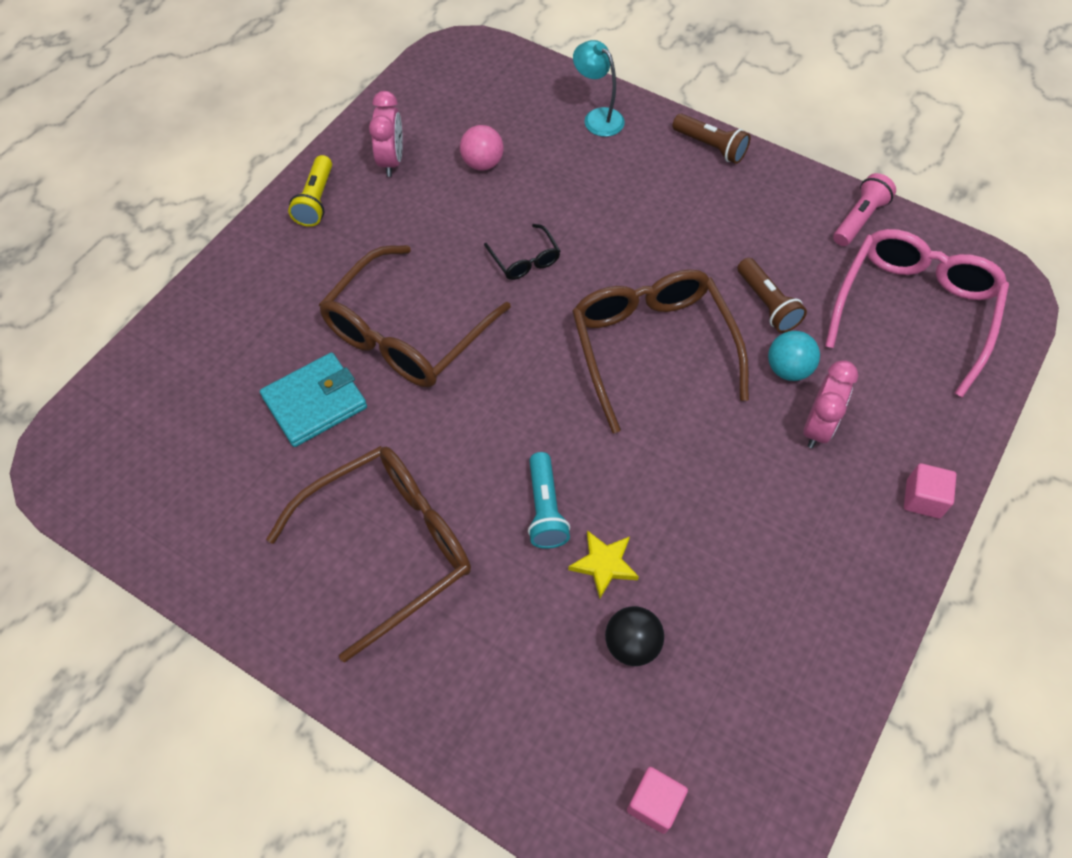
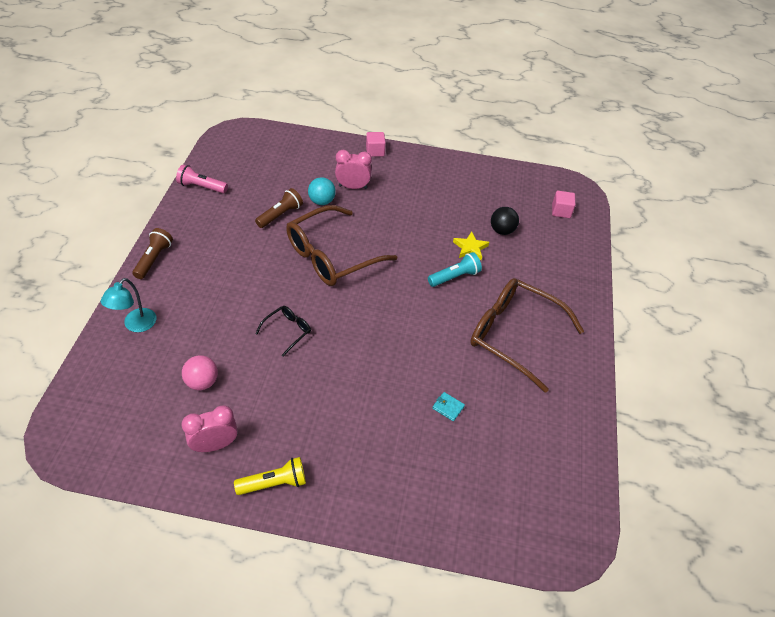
camera: 115 degrees left, 10 degrees down
turquoise wallet [260,353,367,447] -> turquoise wallet [432,392,465,421], size x0.45
brown glasses [319,245,511,387] -> none
pink glasses [825,229,1009,398] -> none

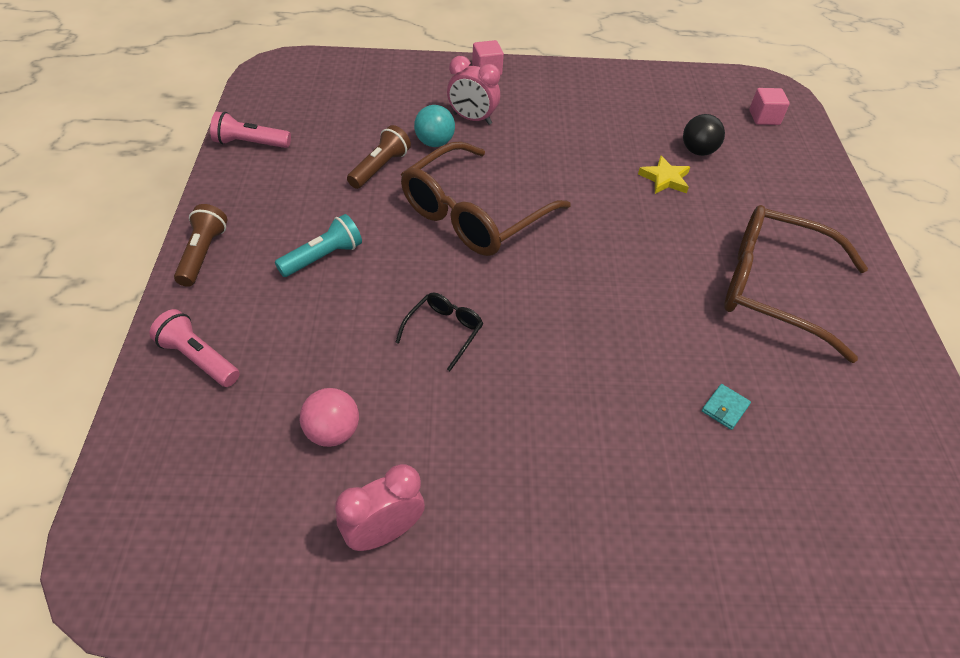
camera: 10 degrees left, 0 degrees up
turquoise lamp [100,278,156,332] -> pink flashlight [149,309,240,387]
yellow flashlight [234,457,306,495] -> none
pink clock [335,150,372,189] -> pink clock turned 150 degrees counterclockwise [447,56,500,125]
turquoise flashlight [428,252,482,287] -> turquoise flashlight moved to [275,214,362,277]
turquoise wallet [432,392,465,421] -> turquoise wallet turned 75 degrees counterclockwise [702,384,751,430]

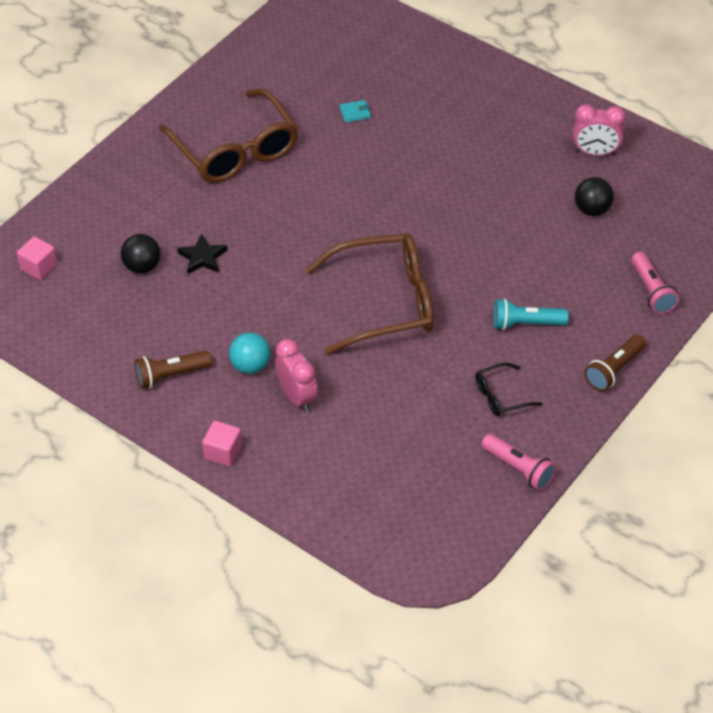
camera: 140 degrees left, 0 degrees up
pink ball [300,388,359,447] -> black ball [575,177,614,216]
brown flashlight [347,125,411,189] -> brown flashlight moved to [135,351,212,389]
black glasses [395,293,483,371] -> black glasses moved to [476,363,542,416]
turquoise ball [414,105,455,147] -> turquoise ball moved to [229,332,271,374]
yellow star [638,156,690,194] -> black star [177,234,227,274]

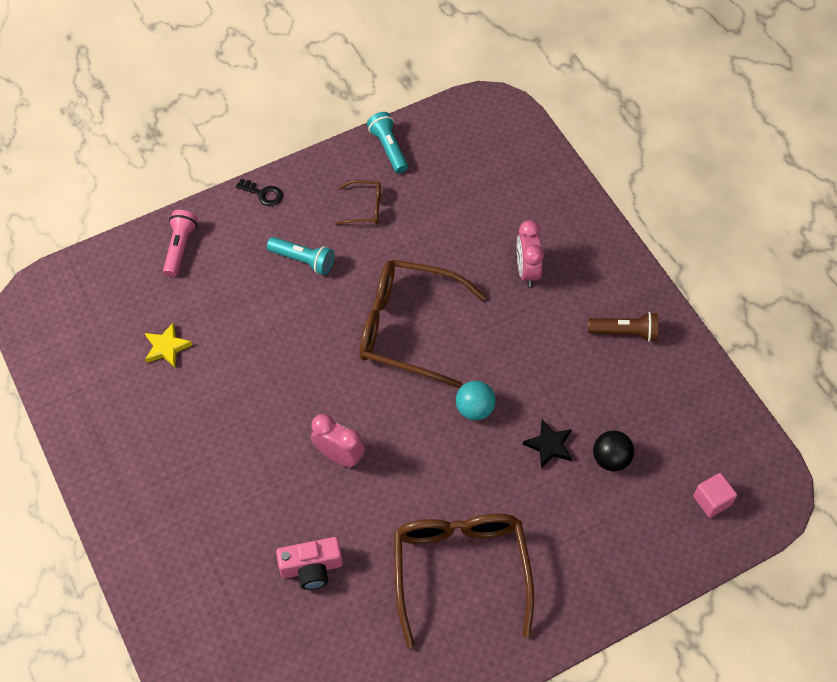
camera: 155 degrees left, 10 degrees up
pink cube [202,421,242,467] -> none
turquoise ball [229,332,271,374] -> turquoise ball moved to [456,381,496,421]
turquoise wallet [340,100,371,123] -> pink camera [276,537,343,590]
black glasses [476,363,542,416] -> brown glasses [335,180,381,225]
pink flashlight [482,434,556,491] -> turquoise flashlight [367,112,408,173]
pink clock [573,104,626,156] -> pink clock moved to [311,414,365,467]
black ball [575,177,614,216] -> yellow star [145,323,193,368]
brown flashlight [584,335,646,391] -> black key [236,179,283,206]

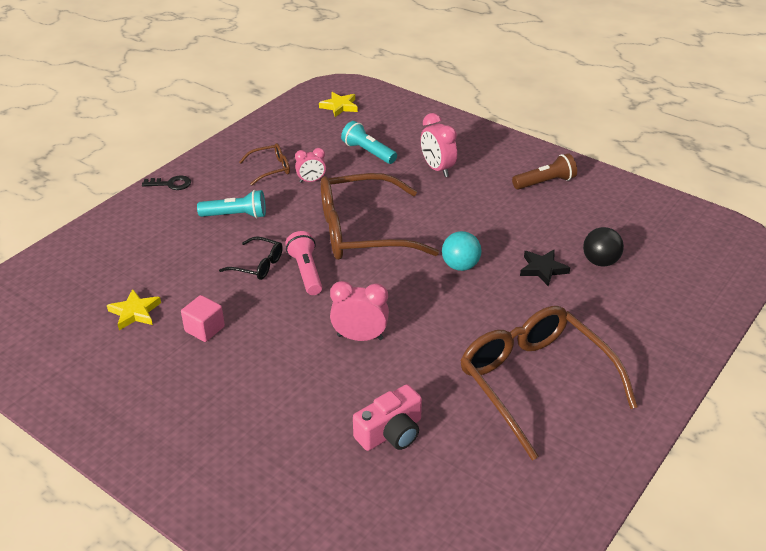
camera: 25 degrees left, 20 degrees down
pink flashlight [163,210,198,277] -> pink flashlight moved to [285,231,322,295]
turquoise flashlight [367,112,408,173] -> turquoise flashlight moved to [341,121,397,164]
pink cube [693,473,737,518] -> pink cube moved to [181,295,225,342]
none -> black glasses [219,237,283,280]
none -> pink clock [295,148,326,183]
none -> yellow star [319,92,358,117]

